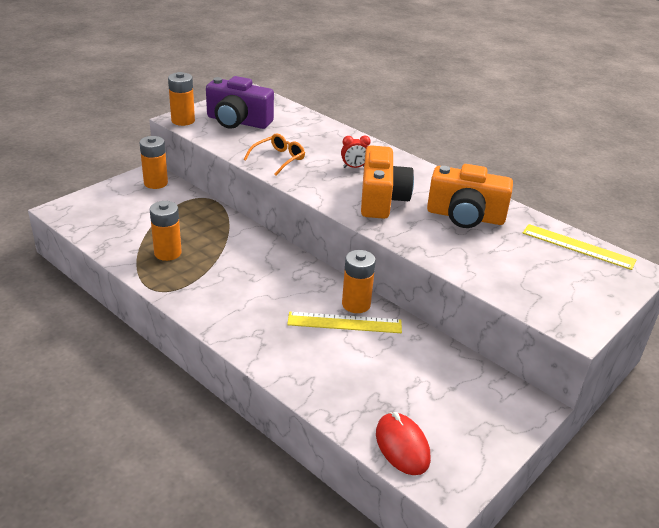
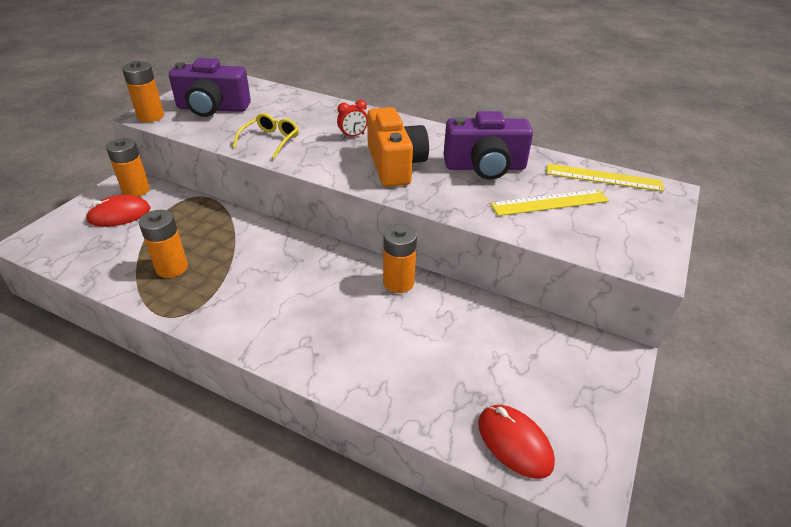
camera: 15 degrees left, 5 degrees up
orange glasses [244,134,305,176] -> yellow glasses [233,113,299,159]
yellow ruler [287,312,402,333] -> yellow ruler moved to [490,189,609,216]
orange camera [427,164,513,228] -> purple camera [443,111,533,180]
none -> red mouse [85,195,151,227]

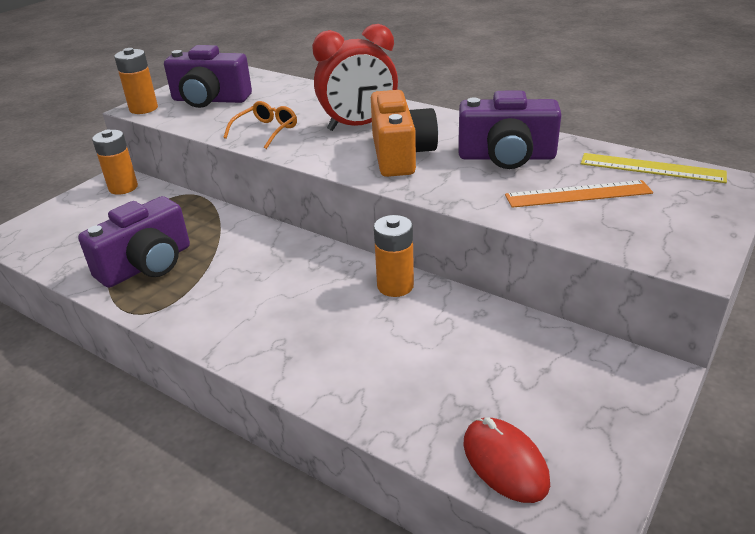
camera: 10 degrees right, 5 degrees down
red mouse [85,195,151,227] -> none
orange battery [139,210,188,278] -> purple camera [78,196,190,288]
yellow glasses [233,113,299,159] -> orange glasses [223,101,297,149]
red clock [337,100,367,138] -> red clock [312,24,398,131], size x2.32
yellow ruler [490,189,609,216] -> orange ruler [505,180,653,208]

